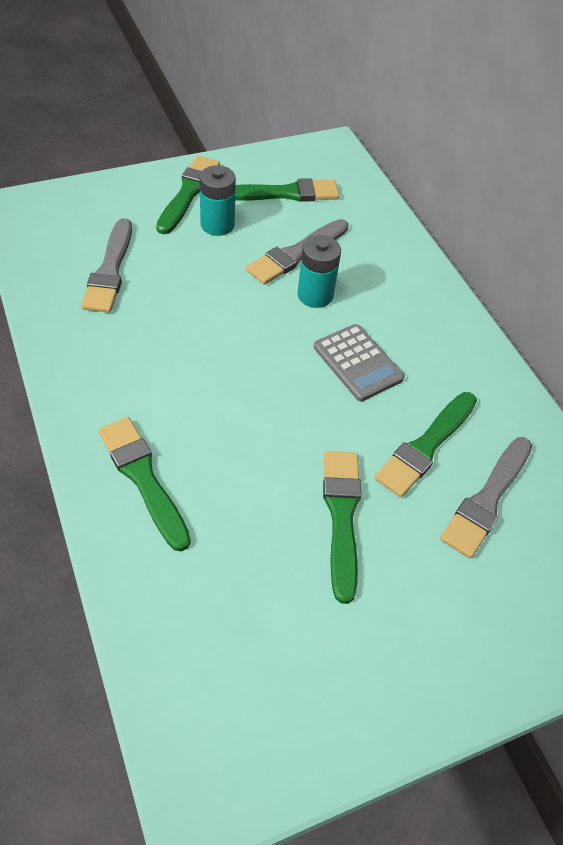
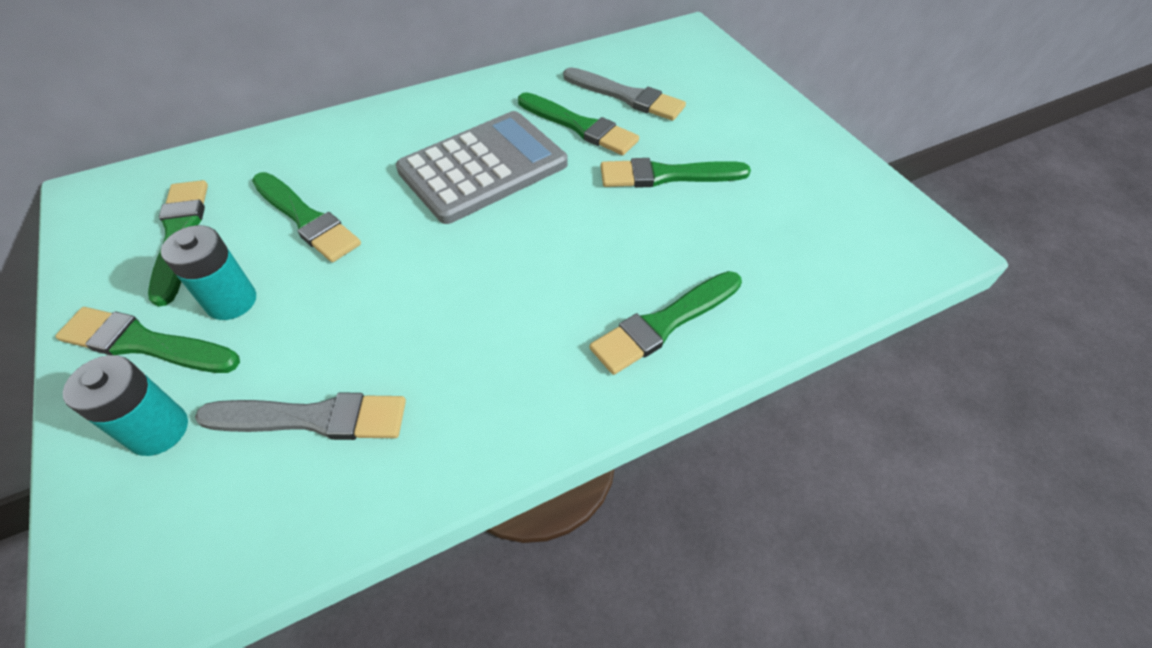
camera: 90 degrees left, 0 degrees up
grey brush [246,219,349,285] -> green brush [252,172,361,262]
turquoise battery [297,235,341,308] -> turquoise battery moved to [63,355,188,456]
grey calculator [314,324,405,401] -> grey calculator [396,111,568,224], size x1.68

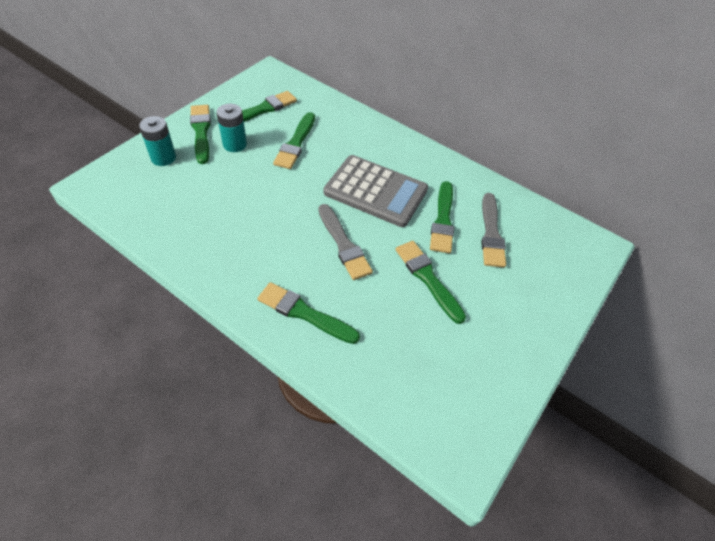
camera: 60 degrees right, 0 degrees up
grey brush [195,392,406,440] -> grey brush moved to [318,204,373,280]

